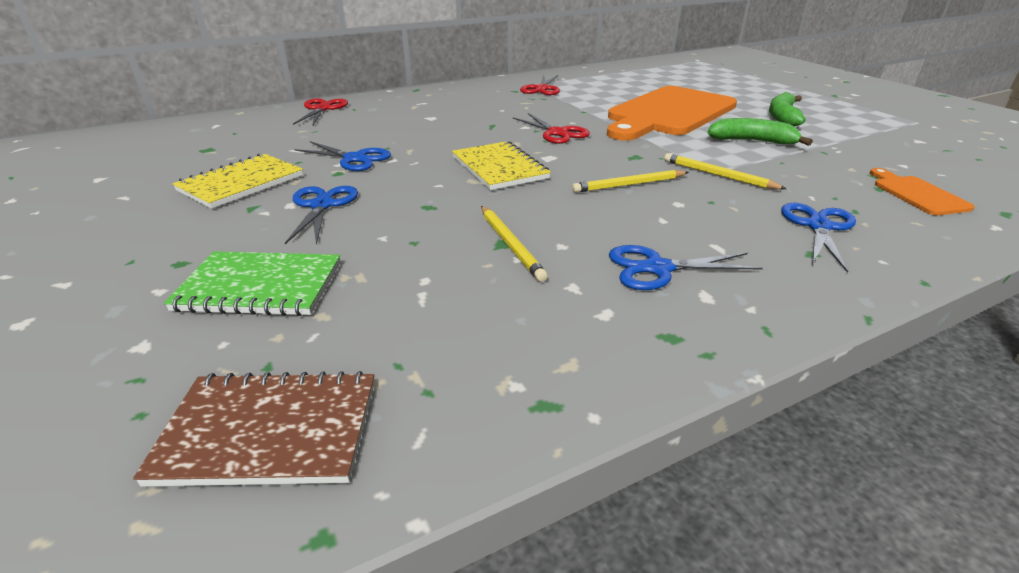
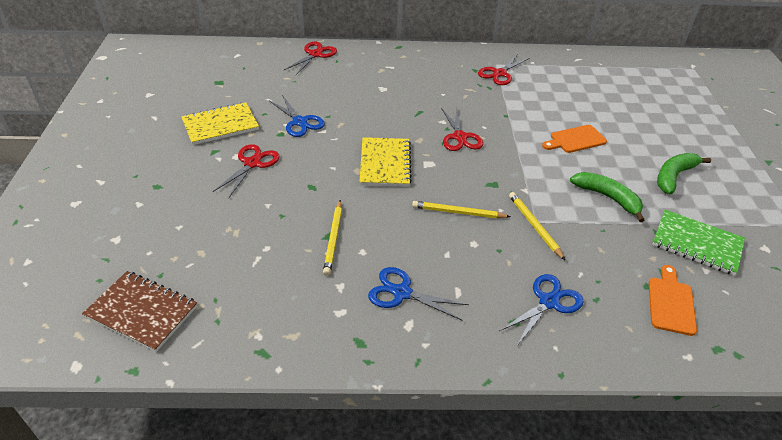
camera: 25 degrees right, 10 degrees up
green notebook [164,251,341,316] -> green notebook moved to [652,210,745,276]
blue scissors [285,186,358,245] -> red scissors [213,144,280,198]
orange cutting board [607,86,737,141] -> orange cutting board [542,125,607,153], size x0.43

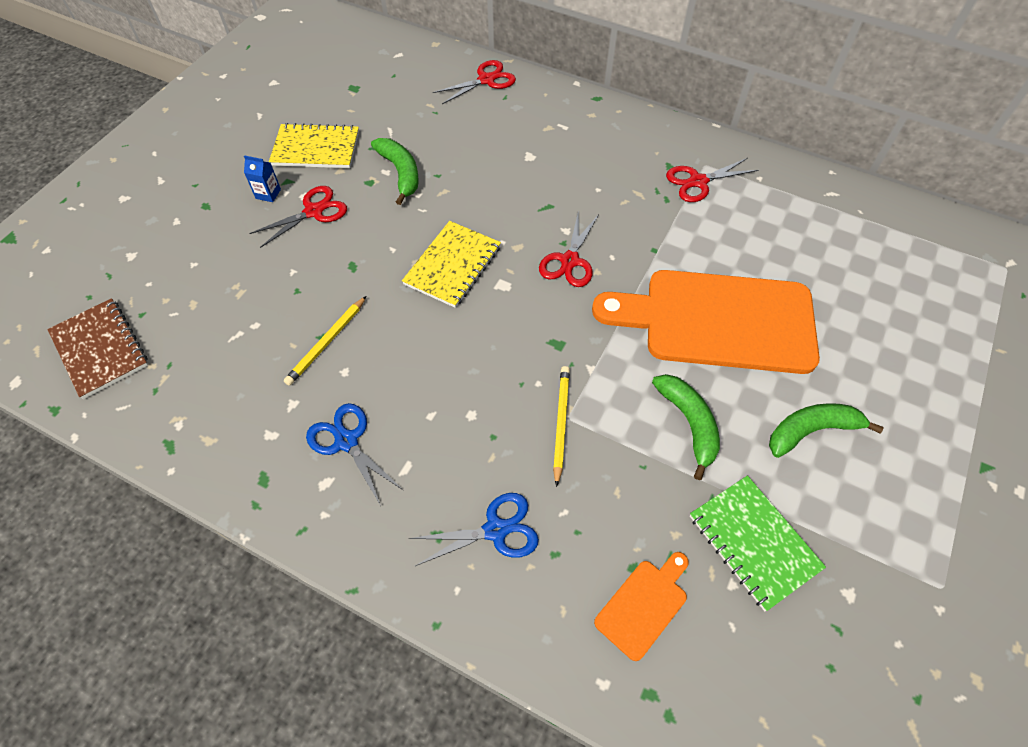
camera: 30 degrees right, 15 degrees up
blue scissors [270,95,325,137] -> green banana [371,138,419,205]
yellow pencil [412,201,510,218] -> none
orange cutting board [542,125,607,153] -> orange cutting board [592,270,820,374], size x2.34
none -> blue carton [244,155,281,202]

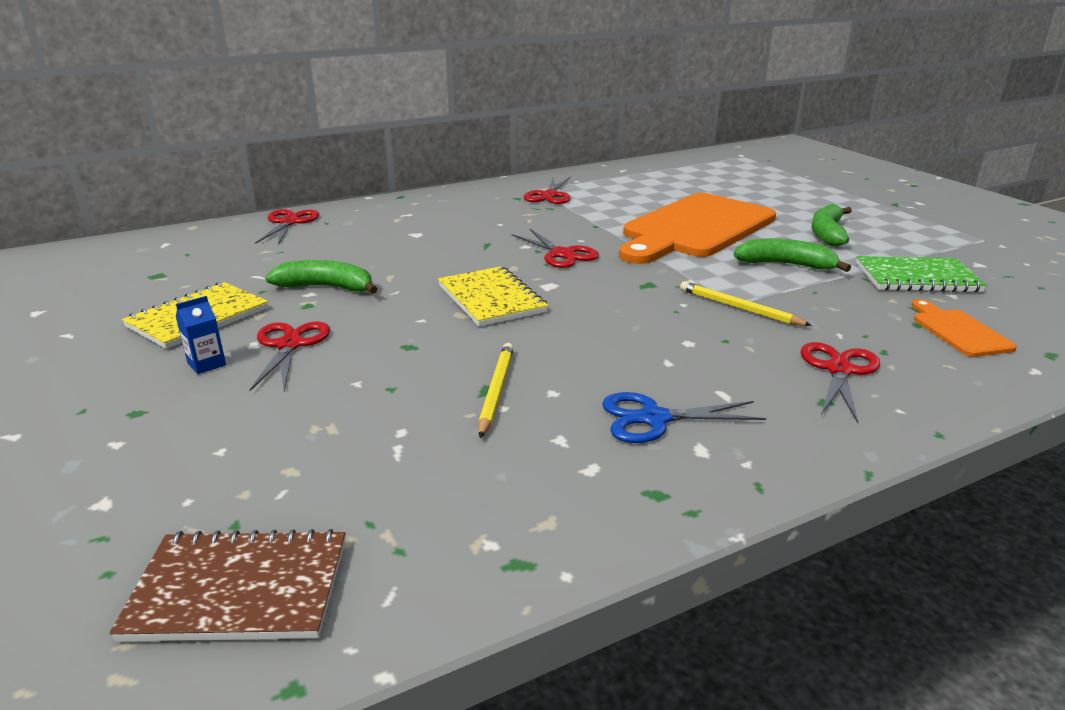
camera: 55 degrees left, 30 degrees down
yellow pencil [284,296,366,386] -> yellow pencil turned 150 degrees counterclockwise [478,343,514,438]
blue scissors [409,493,539,566] -> red scissors [801,342,880,423]

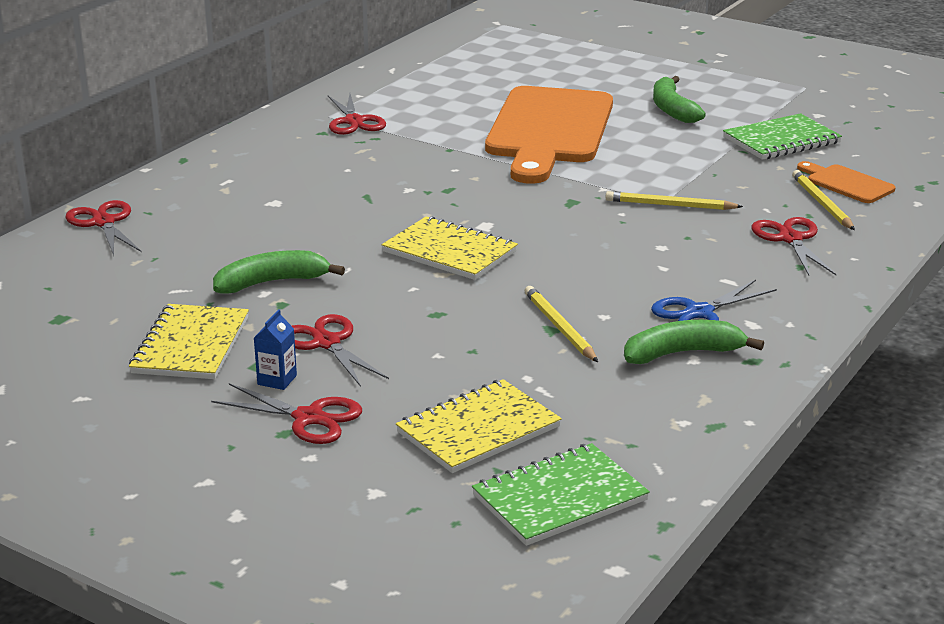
camera: 30 degrees left, 0 degrees up
brown notebook [109,529,346,642] -> green notebook [472,443,650,546]
red scissors [512,229,599,268] -> red scissors moved to [211,383,362,444]
green banana [733,239,851,272] -> green banana moved to [624,320,764,364]
none -> yellow notebook [396,379,562,473]
none -> yellow pencil [792,170,855,230]

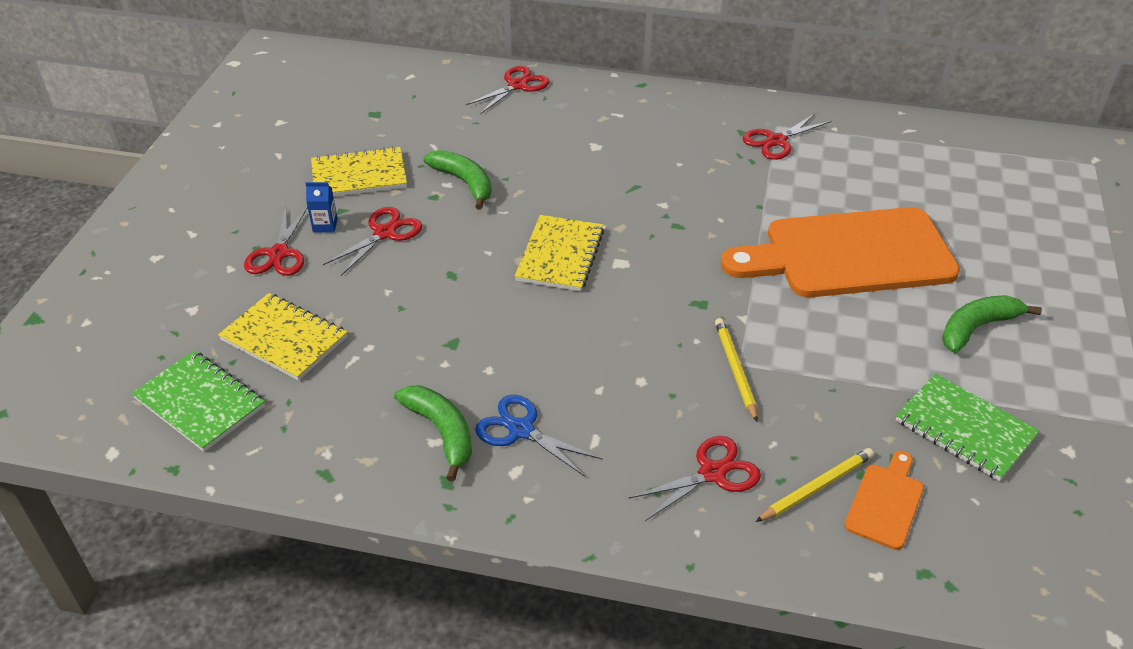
camera: 70 degrees right, 15 degrees up
yellow pencil [525,286,598,362] -> none

